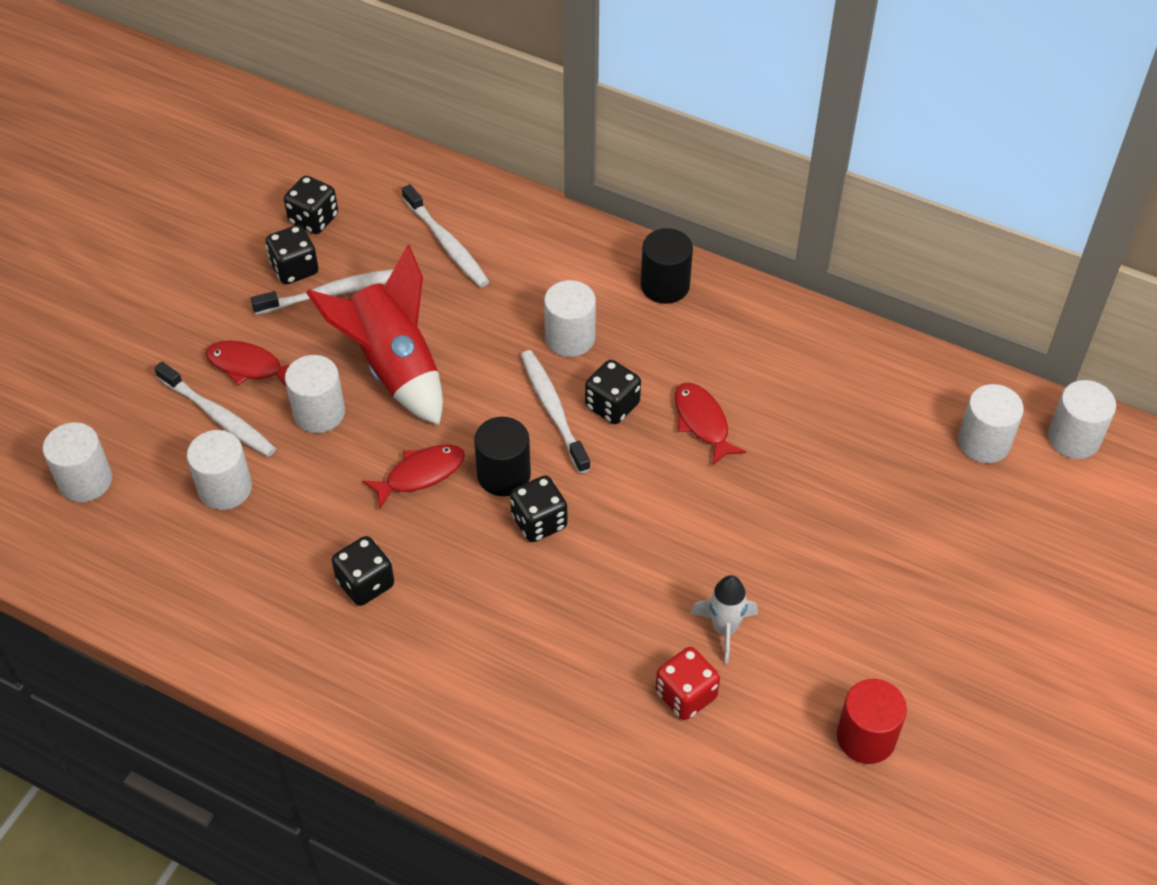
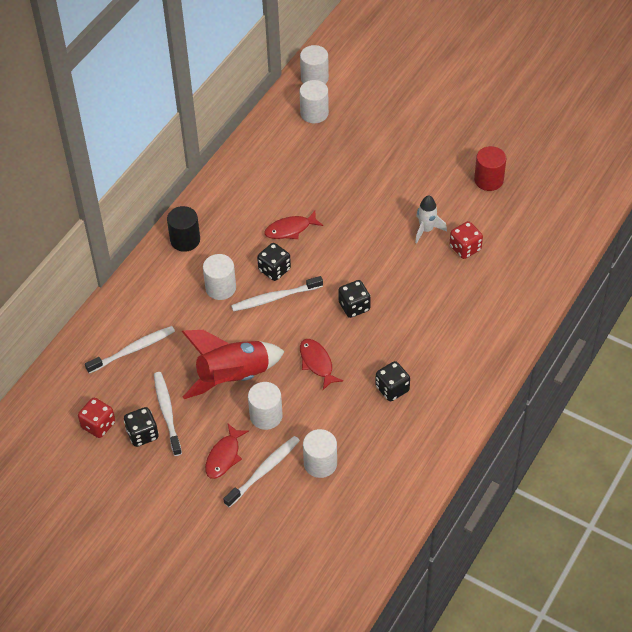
camera: 85 degrees left, 0 degrees up
white cylinder [43,422,112,502] -> none
black dice [284,176,338,234] -> red dice [78,398,115,438]
black cylinder [474,417,531,496] -> none

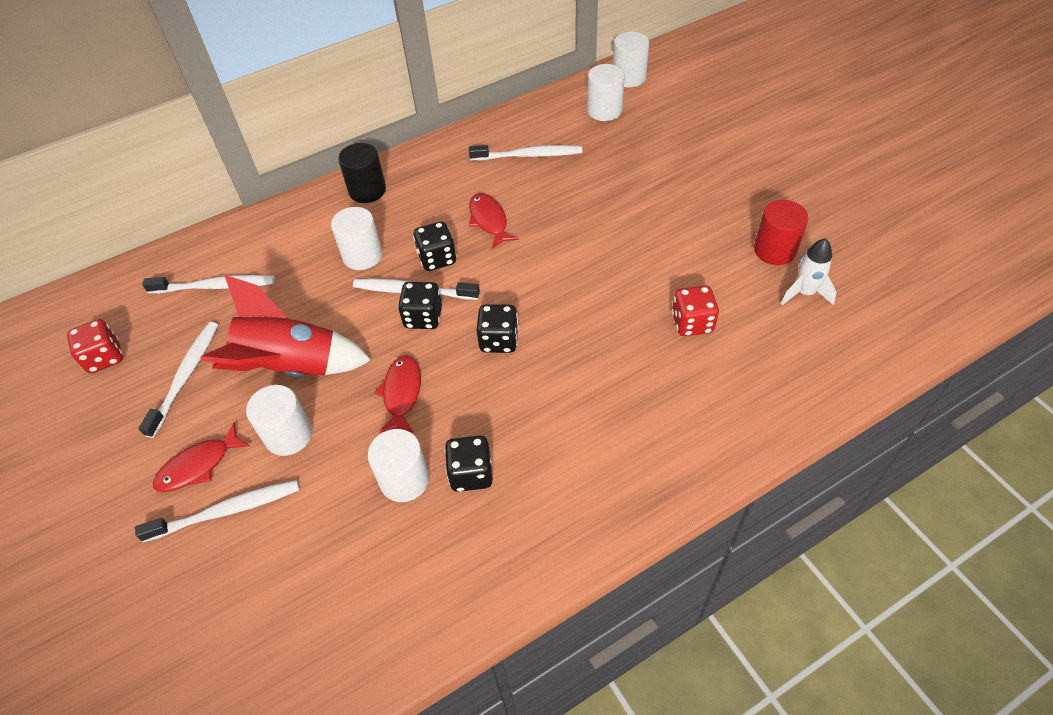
camera: 30 degrees right, 0 degrees up
black dice [124,407,159,447] -> black dice moved to [398,282,442,329]
red fish [264,211,323,239] -> red fish turned 60 degrees clockwise [469,193,519,249]
white cylinder [303,429,337,478] -> white cylinder moved to [367,429,429,502]
white rocket [415,195,447,244] -> white rocket moved to [781,238,837,305]
none -> white toothbrush [469,145,582,161]

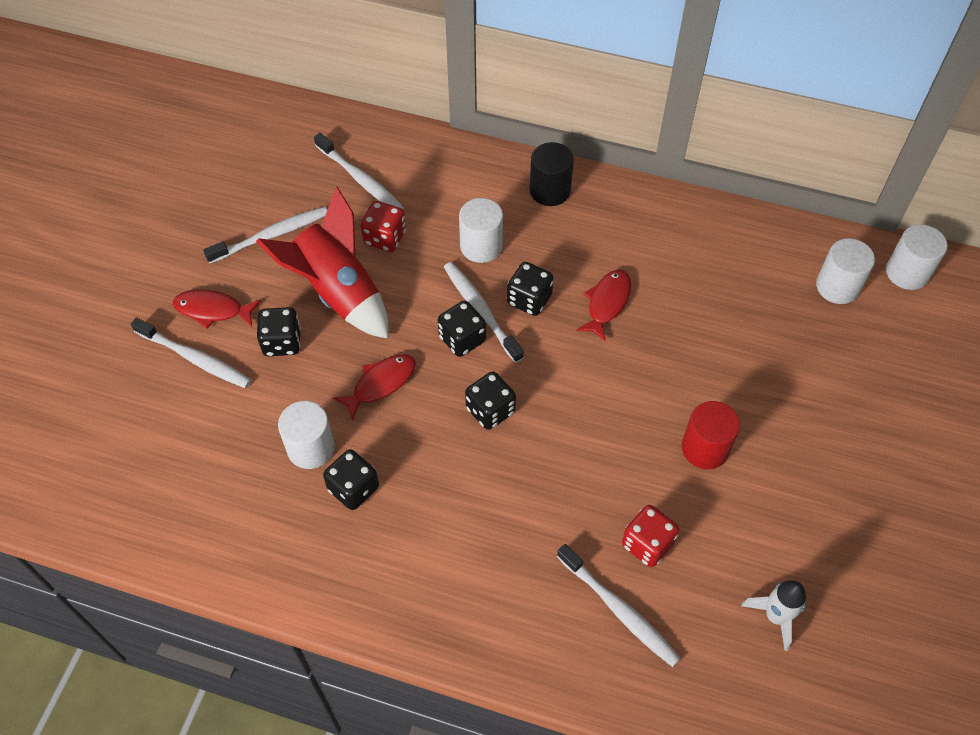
camera: 45 degrees right, 5 degrees up
red dice [67,319,123,373] -> red dice moved to [361,201,406,252]
white cylinder [246,385,312,456] -> black dice [257,307,301,356]
white toothbrush [469,145,582,161] -> white toothbrush moved to [557,544,681,667]
red cylinder [754,200,808,265] -> red cylinder moved to [682,401,740,469]

